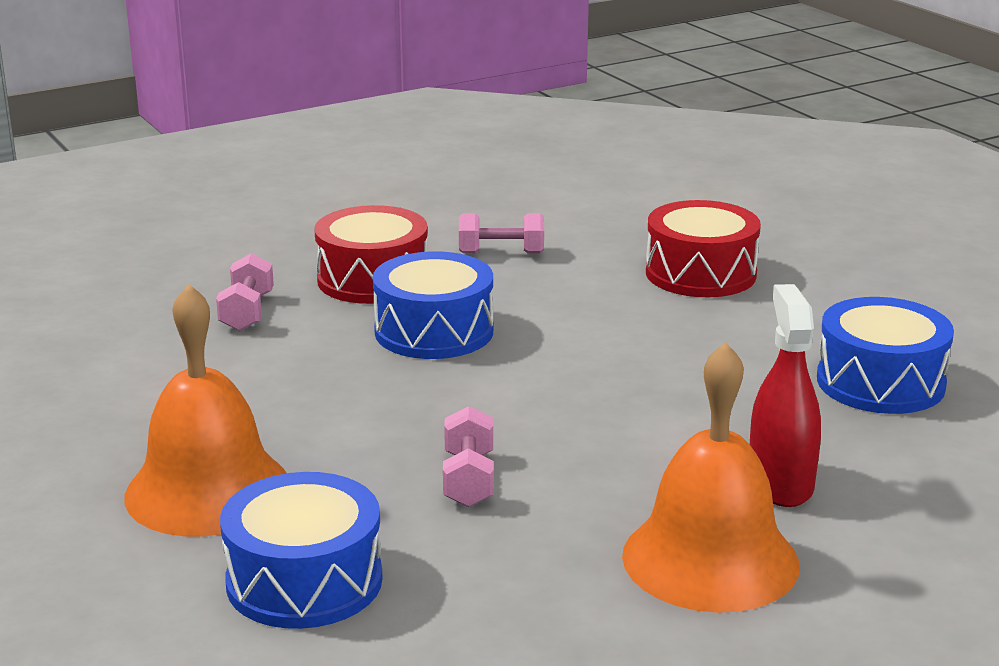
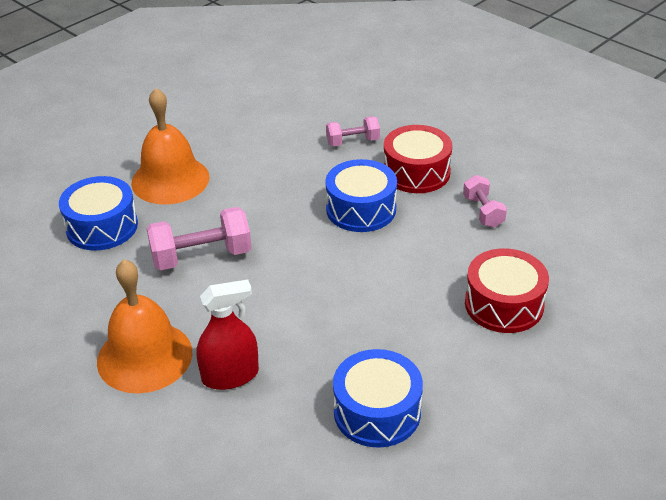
camera: 75 degrees right, 15 degrees up
pink dumbbell [443,406,494,507] -> pink dumbbell [147,207,252,270], size x1.66

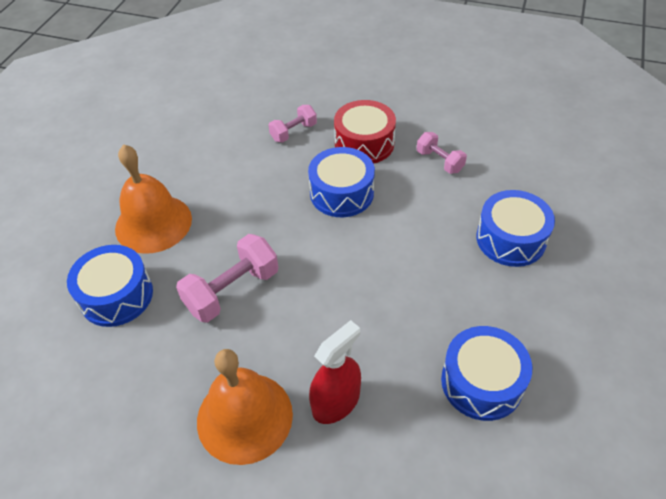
camera: 25 degrees left, 10 degrees up
red drum [465,248,549,333] -> blue drum [476,190,555,267]

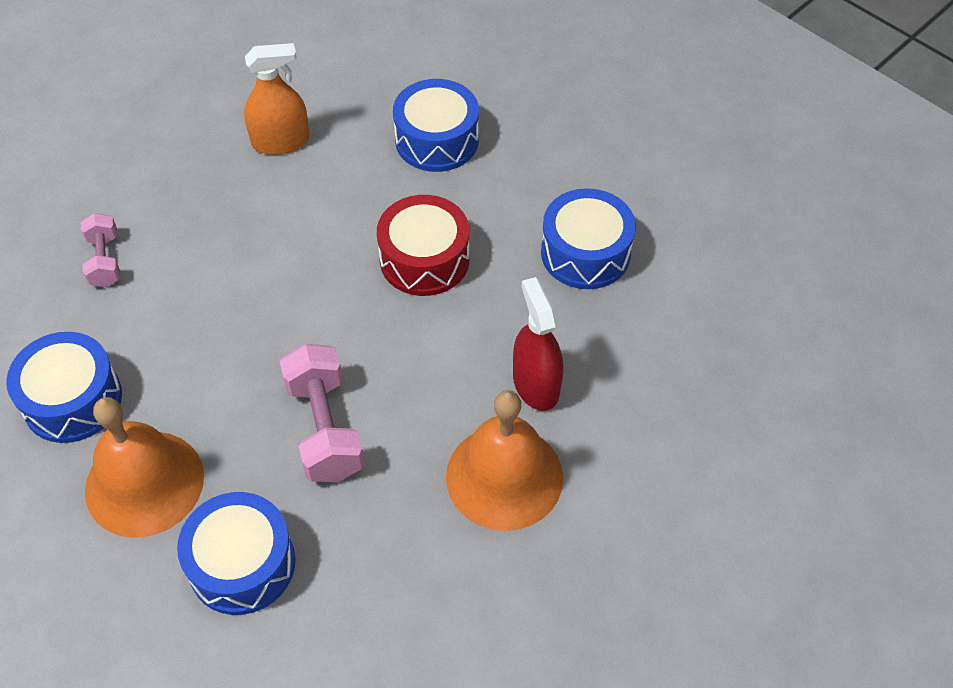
camera: 65 degrees left, 5 degrees up
blue drum [308,147,375,217] -> blue drum moved to [6,332,122,443]
red drum [334,100,396,164] -> red drum moved to [377,195,470,296]
pink dumbbell [417,132,467,174] -> orange spray bottle [244,43,309,155]

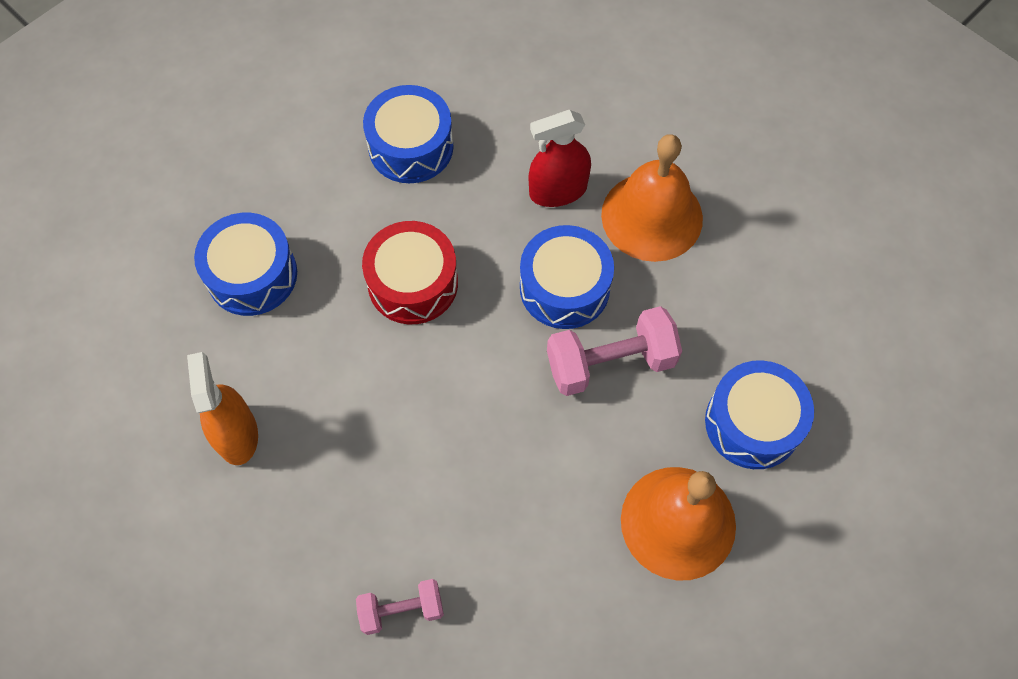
camera: 90 degrees left, 10 degrees up
blue drum [6,332,122,443] -> blue drum moved to [520,225,614,329]

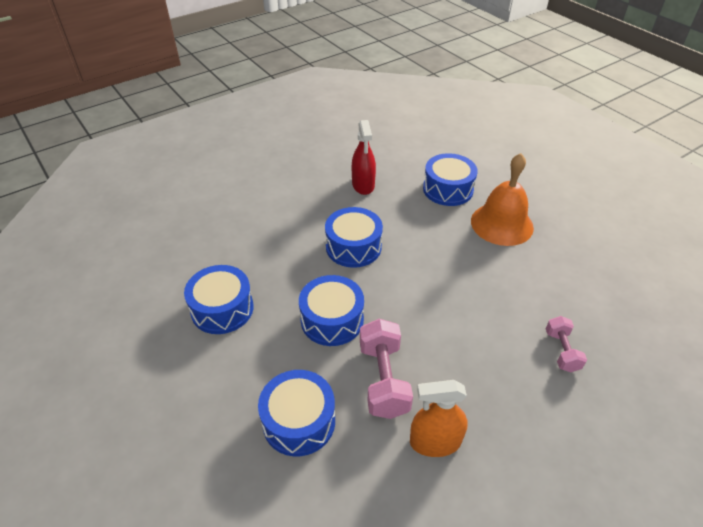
camera: 80 degrees left, 20 degrees down
red drum [362,221,458,324] -> blue drum [299,275,364,346]
red spray bottle [529,110,591,207] -> red spray bottle moved to [352,120,376,195]
pink dumbbell [547,306,682,396] -> pink dumbbell moved to [360,319,413,419]
orange bell [601,134,703,262] -> none

